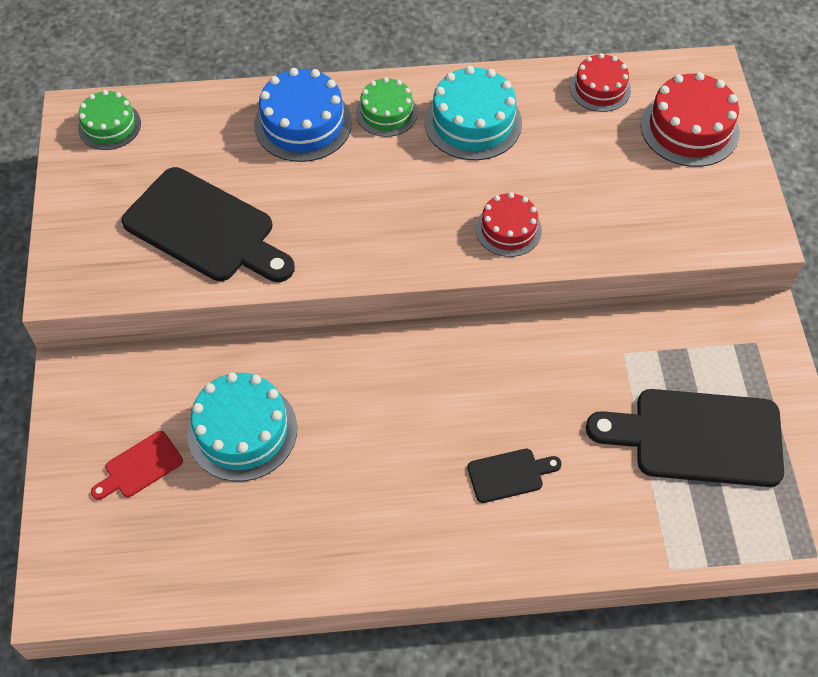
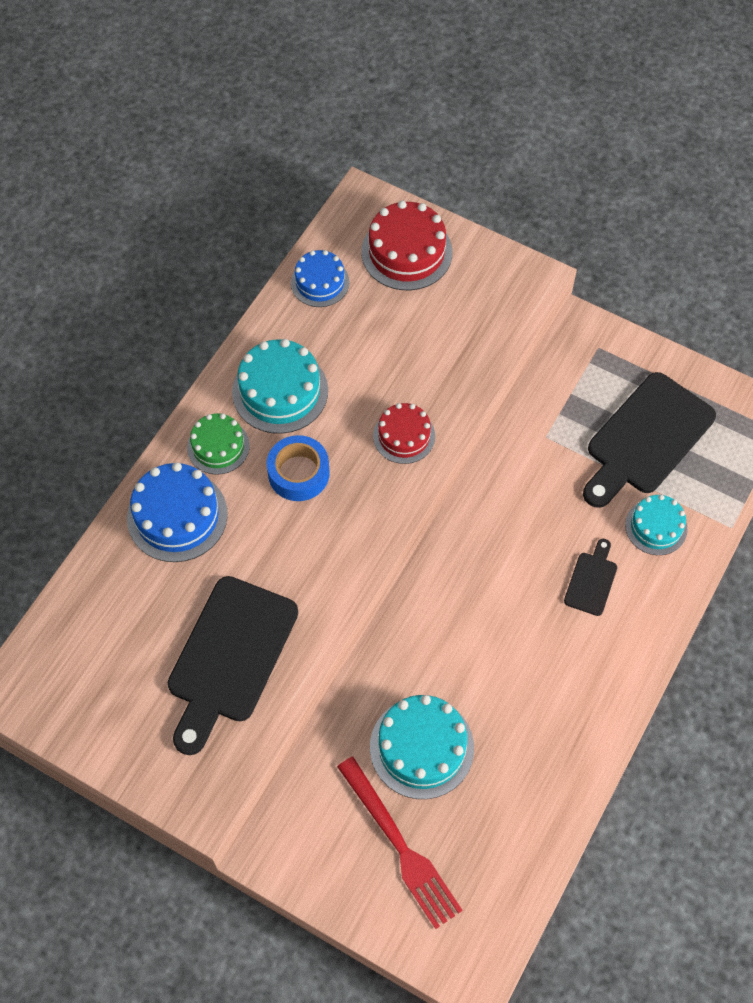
camera: 55 degrees left, 5 degrees up
green cake [78,90,141,150] -> none
red cutting board [91,431,183,500] -> red fork [337,757,463,929]
black cutting board [122,167,295,282] -> black cutting board turned 135 degrees clockwise [168,576,298,755]
red cake [570,53,631,112] -> blue cake [291,250,350,307]
none -> blue tape [267,435,330,501]
none -> turquoise cake [625,494,687,555]

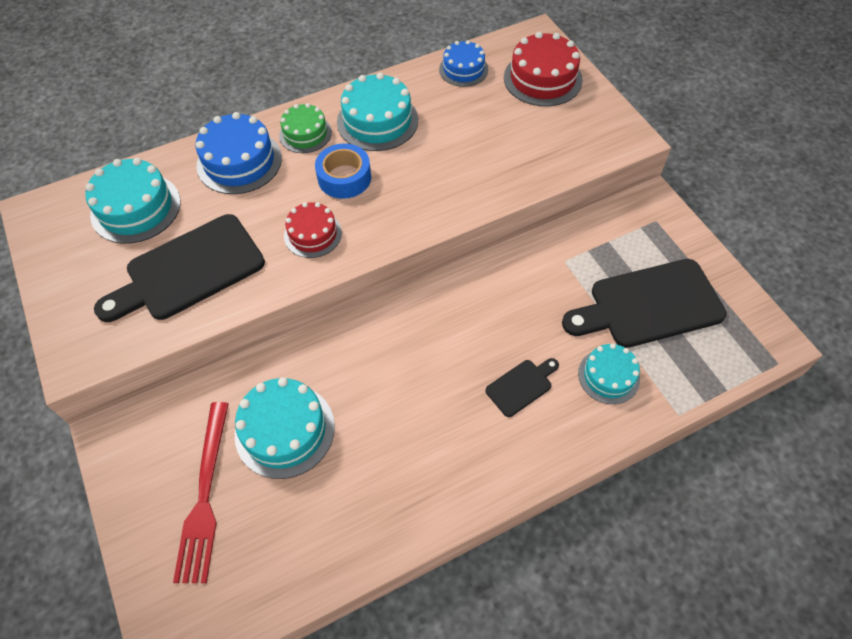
camera: 35 degrees right, 5 degrees down
red cake [373,403,435,464] -> red cake moved to [284,202,342,258]
none -> turquoise cake [85,158,181,244]

